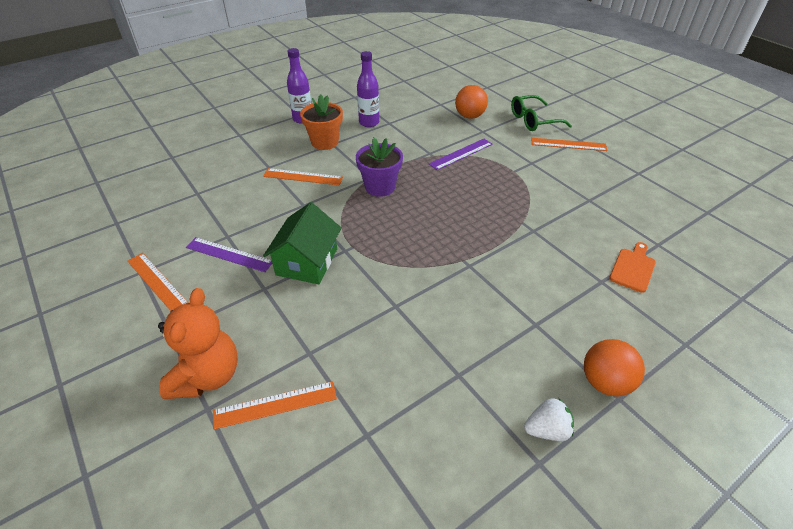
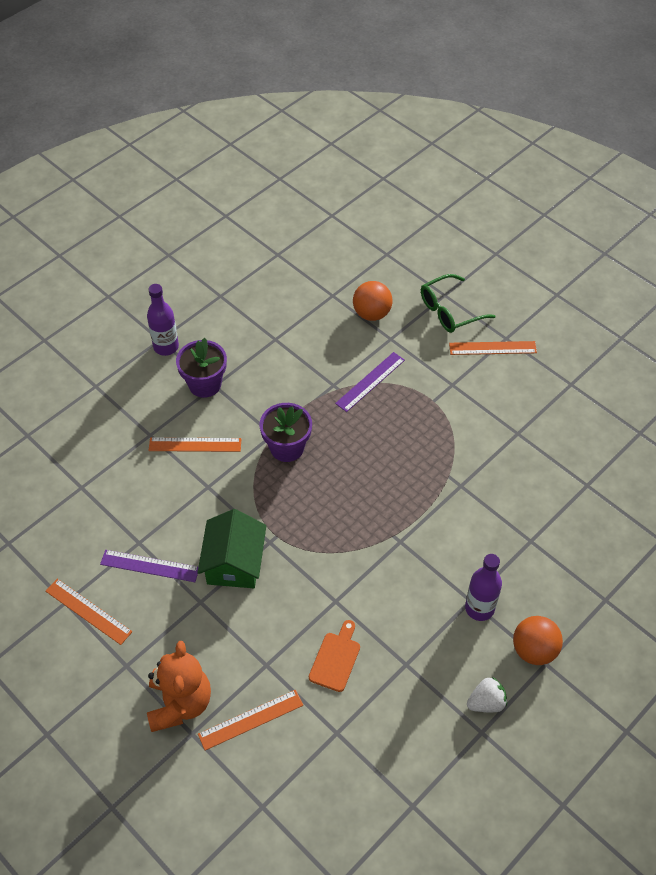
camera: 10 degrees left, 10 degrees up
orange flower pot [300,94,343,150] -> purple flower pot [176,338,227,398]
purple bottle [357,51,379,127] -> purple bottle moved to [465,554,502,621]
orange cutting board [609,242,656,293] -> orange cutting board moved to [309,620,360,692]

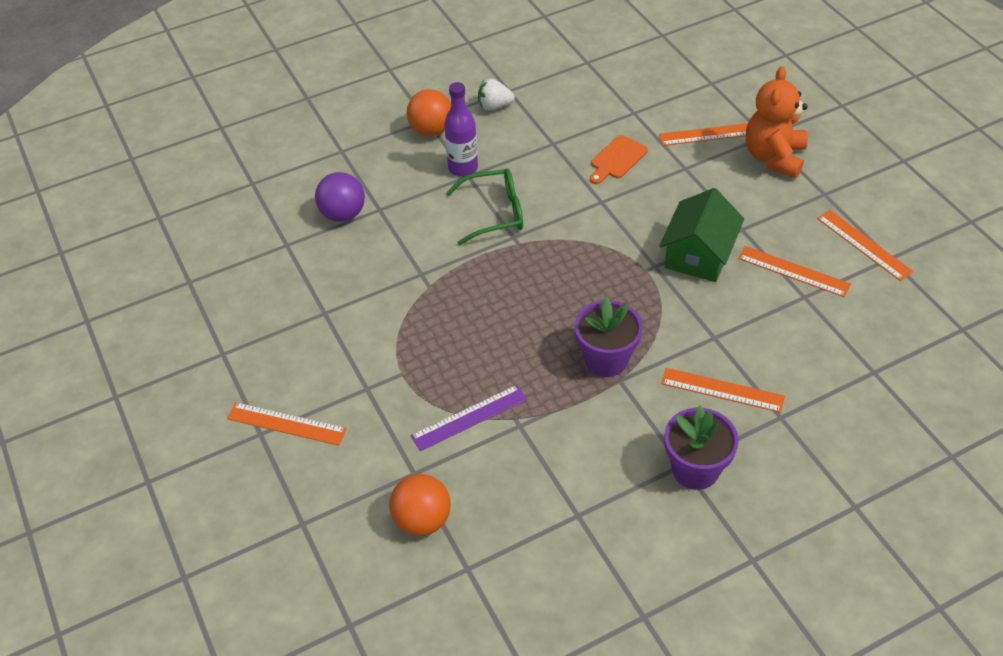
camera: 160 degrees left, 5 degrees down
purple ruler [100,550,198,582] -> orange ruler [738,246,851,297]
purple bottle [147,284,179,356] -> none
green glasses [421,274,495,333] -> green glasses moved to [446,168,523,245]
none -> purple ball [315,172,365,222]

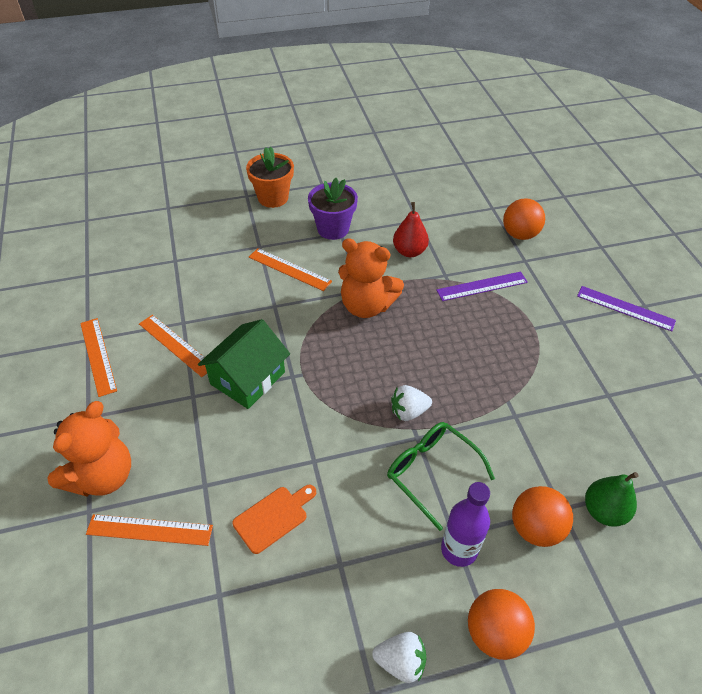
camera: 170 degrees left, 0 degrees up
orange ruler [227,402,347,446] -> purple ruler [577,286,676,331]
purple ball [315,172,365,222] -> green pear [585,472,639,527]
green glasses [446,168,523,245] -> green glasses turned 45 degrees clockwise [387,422,495,531]
purple flower pot [575,297,643,377] -> orange teddy bear [338,238,404,318]
none -> orange flower pot [246,147,294,208]
none -> white strawberry [391,385,432,421]
none -> red pear [393,202,429,257]
none -> orange ball [512,486,573,547]

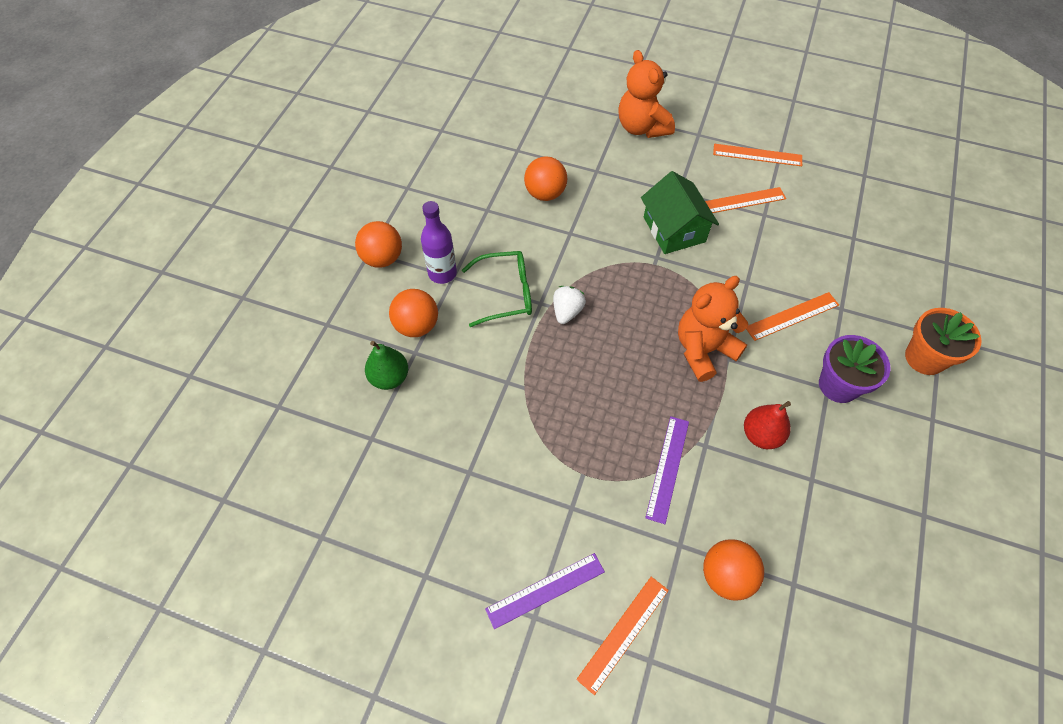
camera: 125 degrees right, 10 degrees up
orange ruler [86,514,213,546] -> orange ruler moved to [576,577,669,695]
orange cutting board [233,485,316,554] -> orange ball [524,156,567,201]
white strawberry [372,632,426,683] -> none

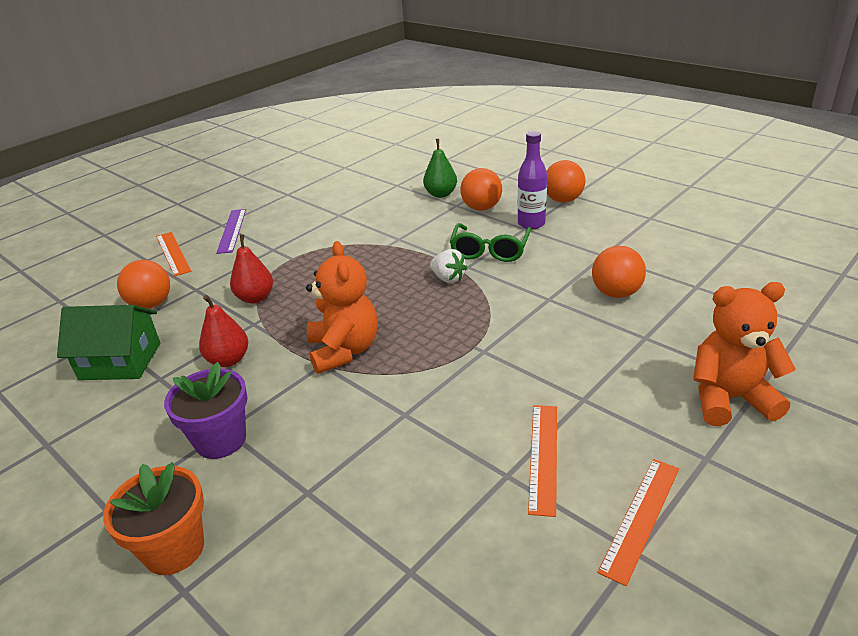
camera: 115 degrees right, 25 degrees down
green house [641,171,719,254] -> green house moved to [57,305,160,380]
purple ruler [645,416,689,524] -> red pear [230,234,273,304]
orange ruler [746,292,839,341] -> none

